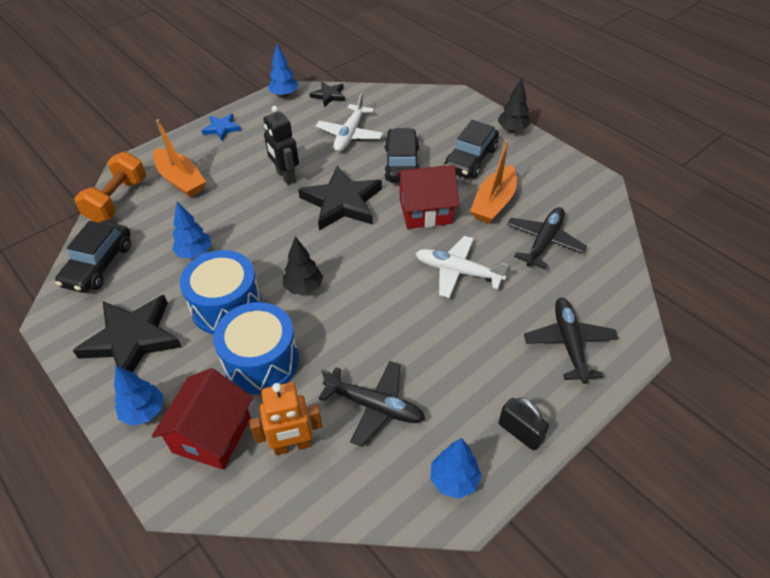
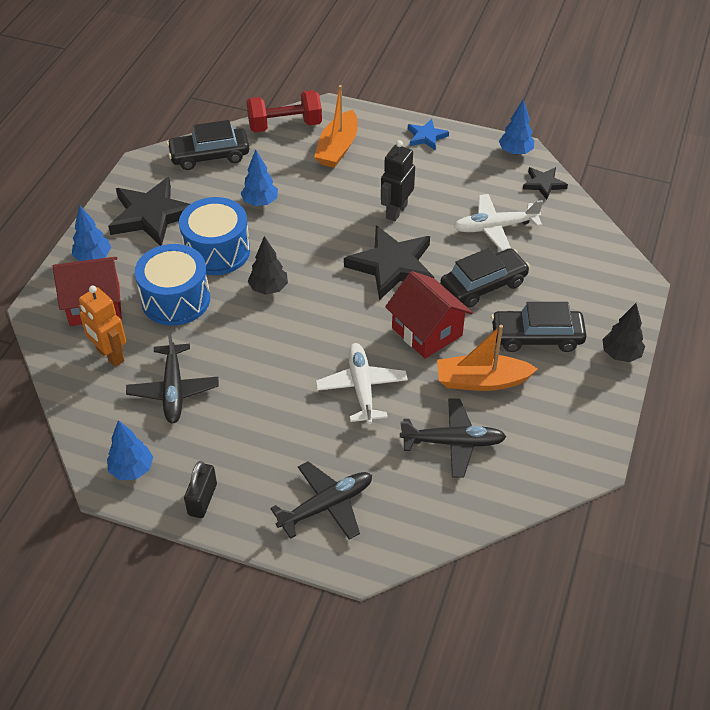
camera: 60 degrees right, 0 degrees up
orange dumbbell [74,151,146,223] -> red dumbbell [246,90,322,132]

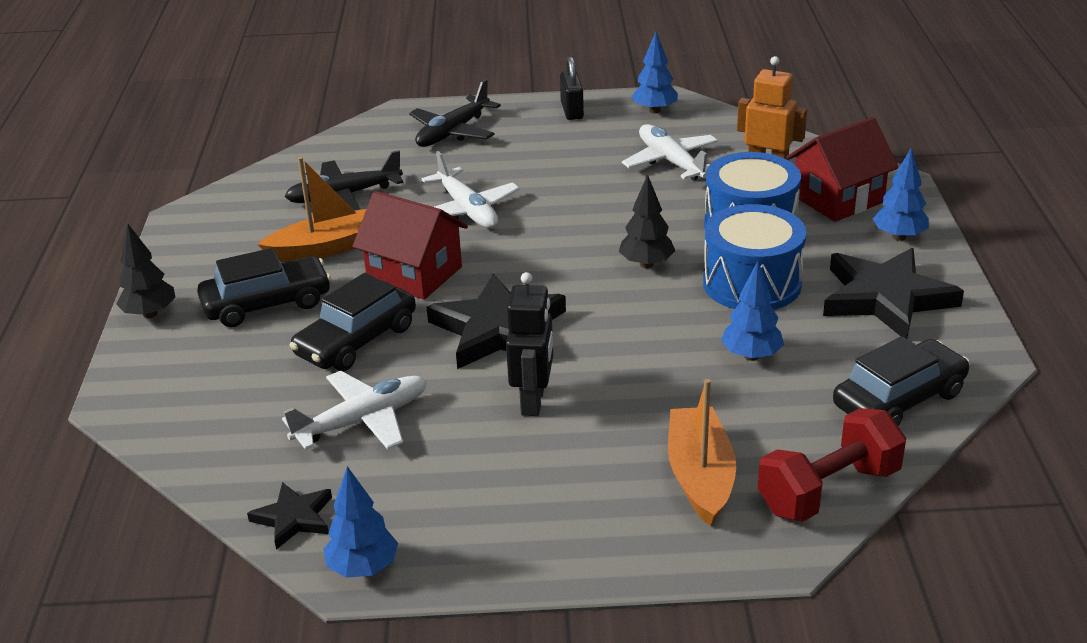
camera: 160 degrees right, 15 degrees down
black plane [126,330,219,423] -> white plane [622,124,718,180]
blue star [408,119,449,151] -> none

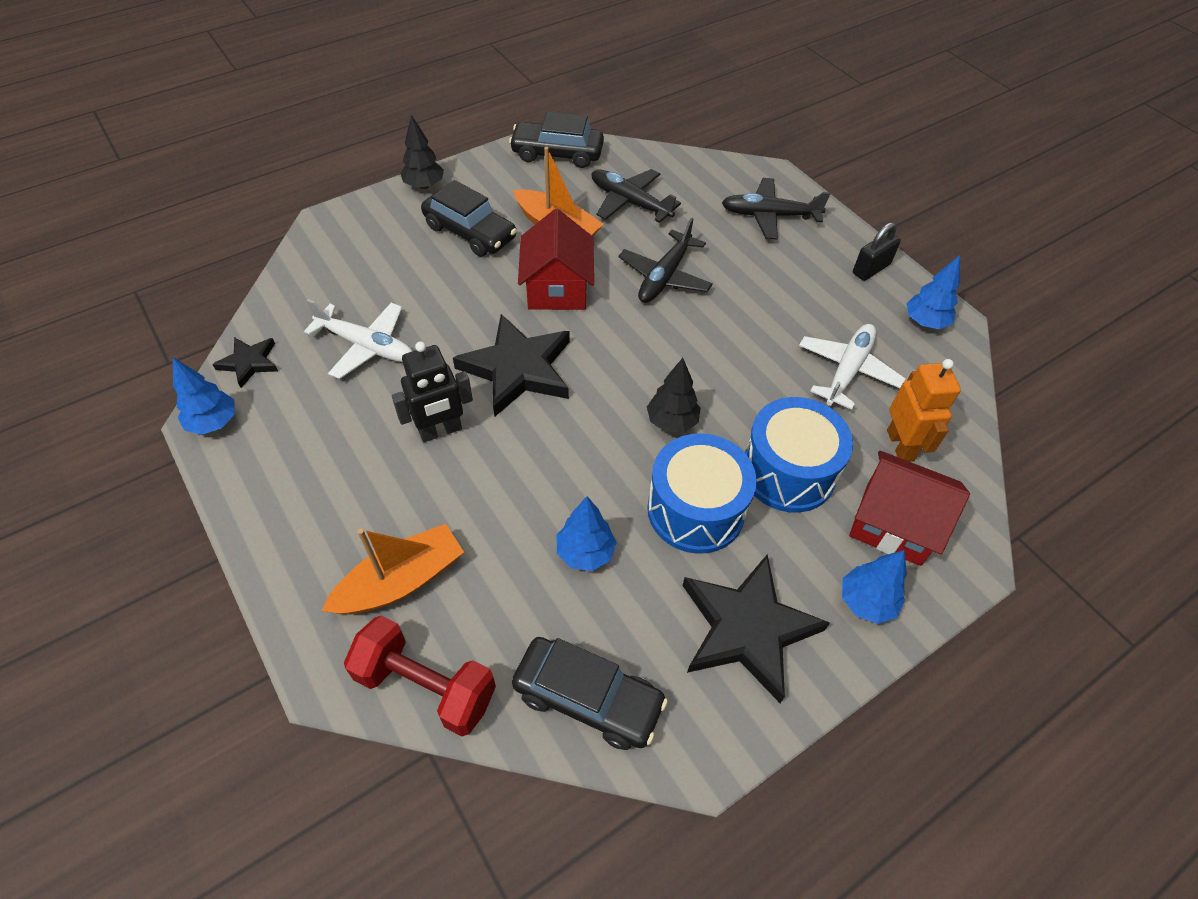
camera: 55 degrees right, 20 degrees up
black car [290,273,416,371] -> black car moved to [509,112,604,168]
white plane [422,151,520,229] -> black plane [618,217,713,303]

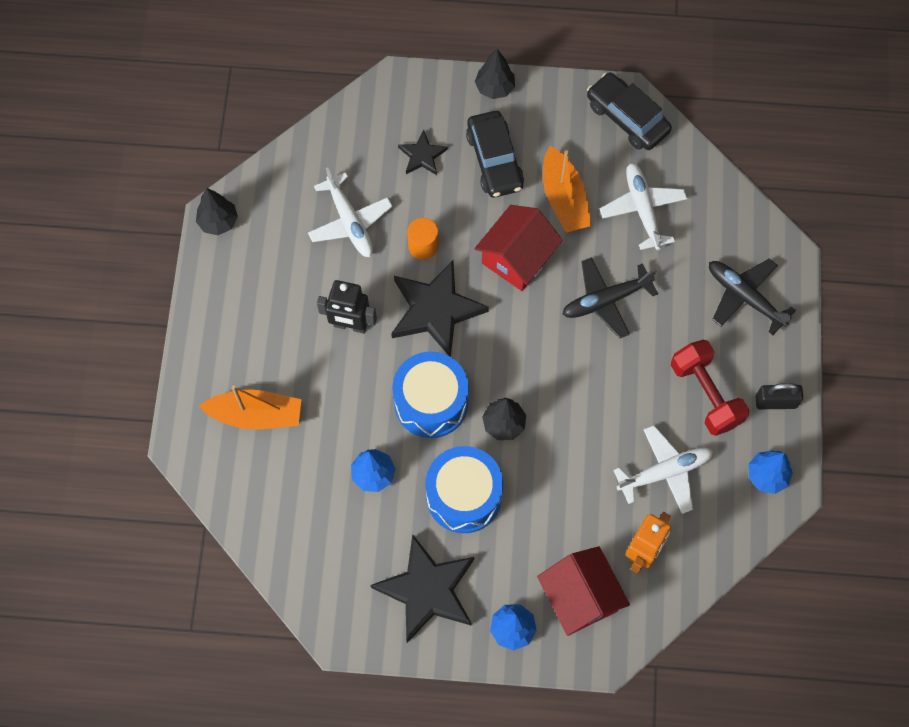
camera: 40 degrees right, 15 degrees up
blue tree [173,357,235,435] -> black tree [196,188,238,235]
black star [212,337,278,388] -> black star moved to [398,130,448,175]
red dumbbell [344,616,496,736] -> red dumbbell moved to [671,340,749,436]
black car [512,637,668,750] -> none
black plane [592,169,681,223] -> white plane [600,163,687,250]
blue drum [745,397,853,513] -> blue drum moved to [392,352,469,438]
none -> orange cylinder [407,218,439,260]

